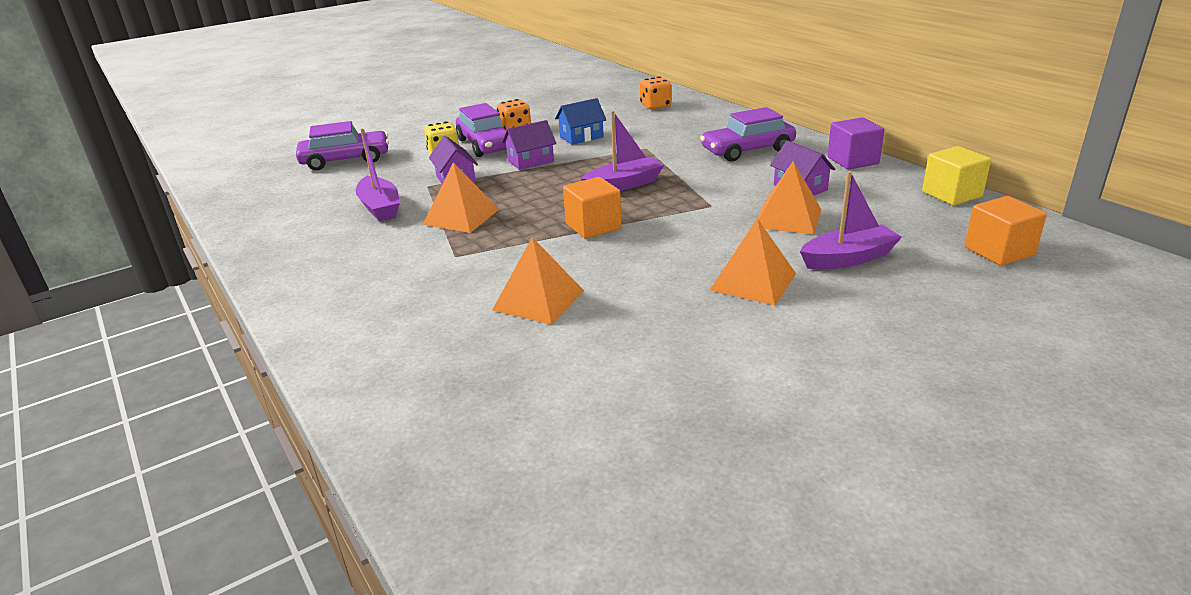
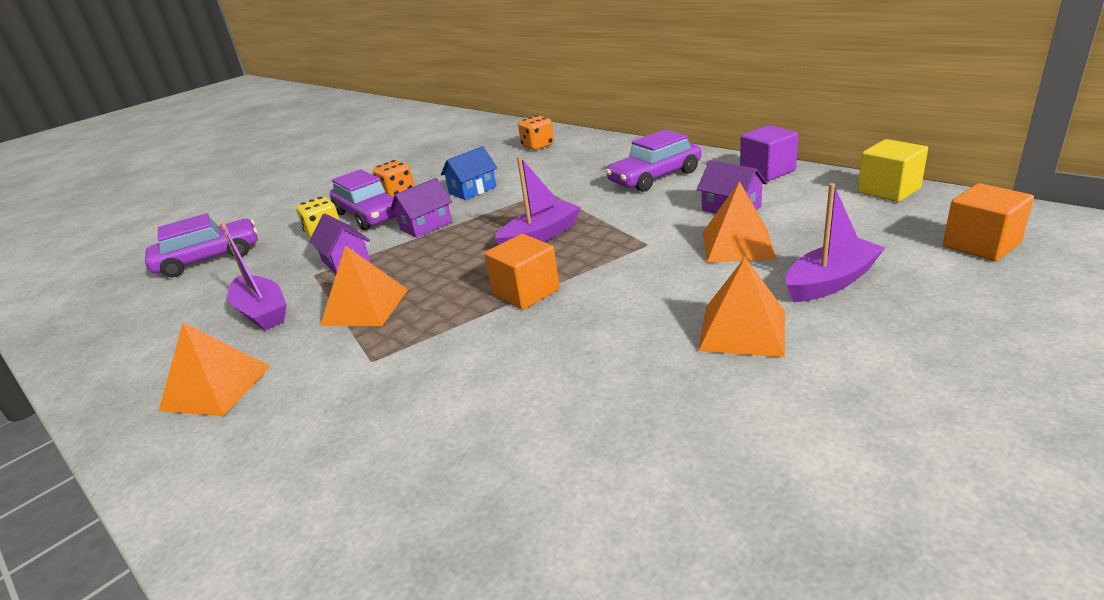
camera: 10 degrees left, 0 degrees up
orange pyramid [492,237,584,325] -> orange pyramid moved to [159,322,270,416]

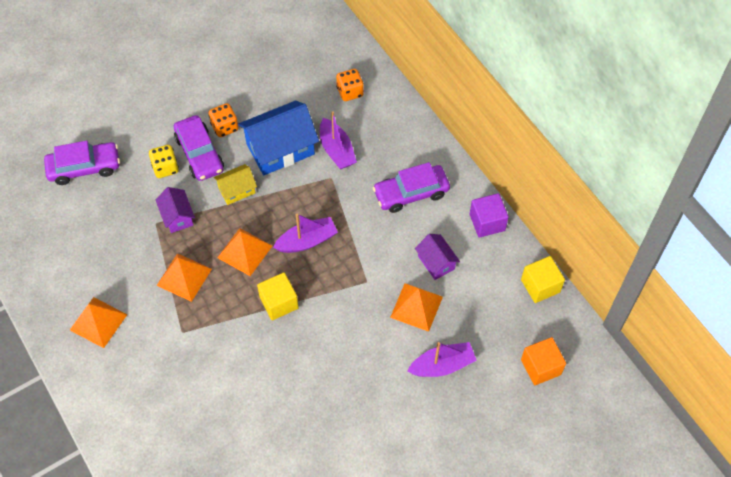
camera: 10 degrees right, 30 degrees up
purple boat [220,222,287,330] -> purple boat moved to [320,111,357,169]
purple house [390,178,452,238] -> yellow house [214,164,257,205]
blue house [441,146,497,200] -> blue house [238,101,319,175], size x1.87
orange cube [485,234,560,310] -> yellow cube [257,272,299,320]
orange pyramid [698,258,785,357] -> orange pyramid moved to [217,228,272,276]

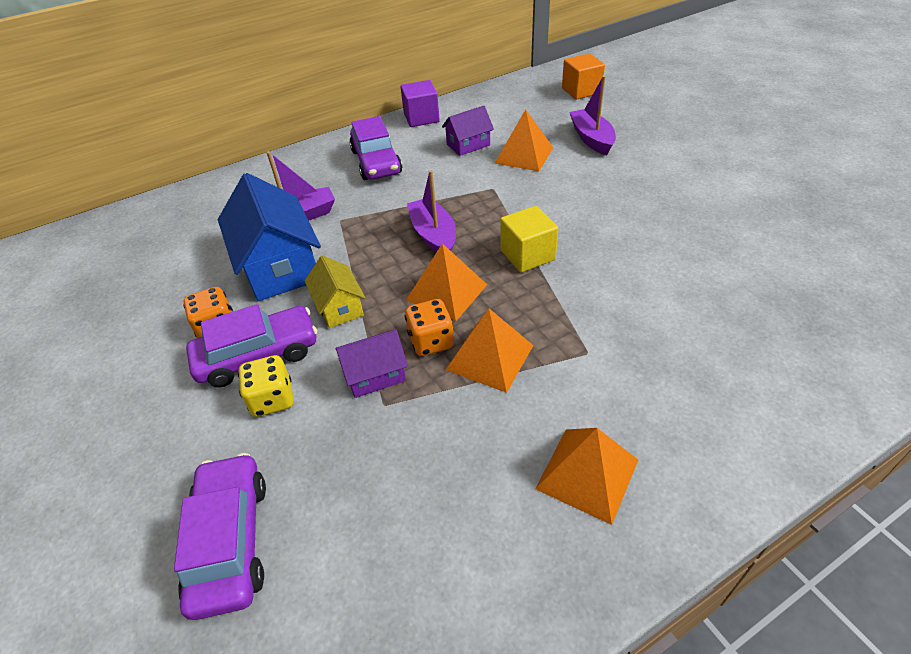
camera: 85 degrees left, 15 degrees down
orange dice [336,69,364,101] -> orange dice moved to [405,299,454,356]
yellow cube [521,256,565,303] -> none

